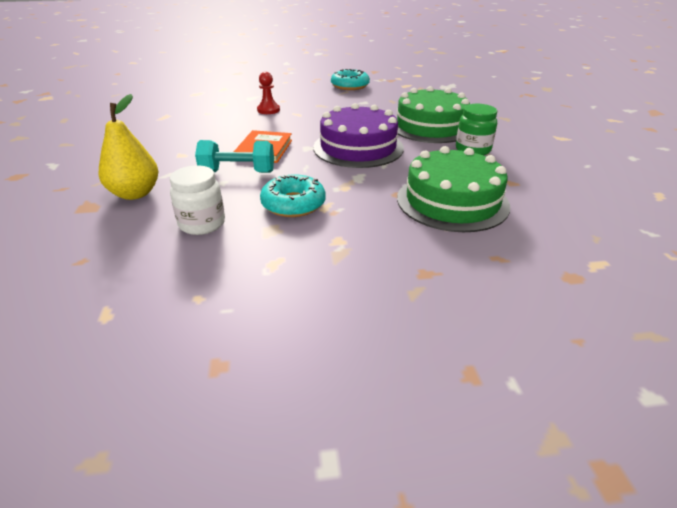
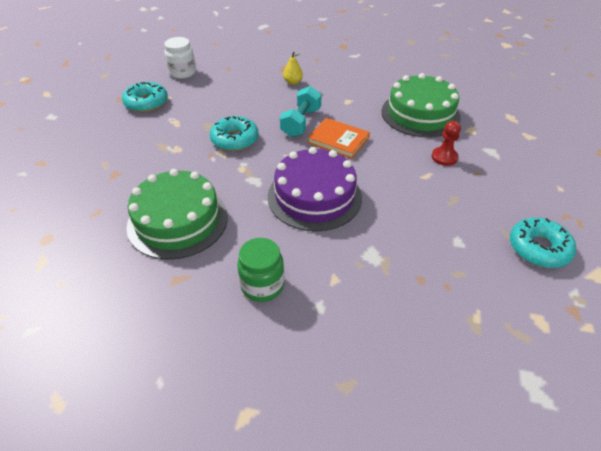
camera: 110 degrees right, 10 degrees up
yellow pear [99,94,158,200] -> yellow pear [283,52,303,85], size x0.54
white jar [170,165,225,235] -> white jar moved to [164,37,196,79]
green cake [396,86,470,143] -> green cake moved to [381,73,461,138]
none -> turquoise donut [122,82,168,112]

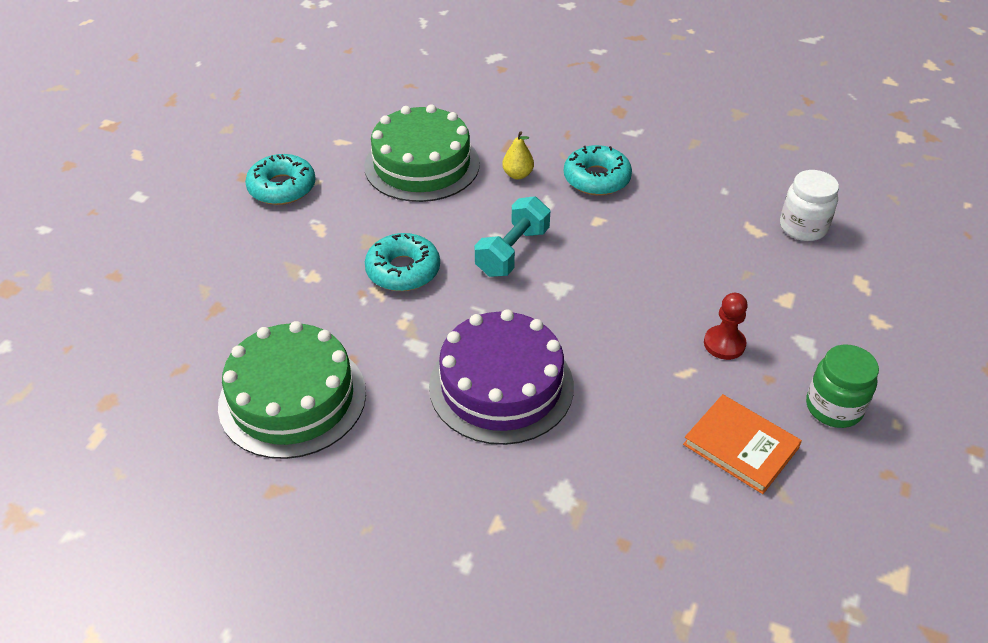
camera: 10 degrees right, 0 degrees up
white jar [164,37,196,79] -> white jar moved to [780,170,839,241]
green jar [237,238,284,302] -> green jar moved to [806,344,879,428]
orange book [308,118,370,159] -> orange book moved to [683,394,802,494]
green cake [381,73,461,138] -> green cake moved to [364,105,480,202]
turquoise donut [510,218,576,268] -> turquoise donut moved to [564,145,632,196]

